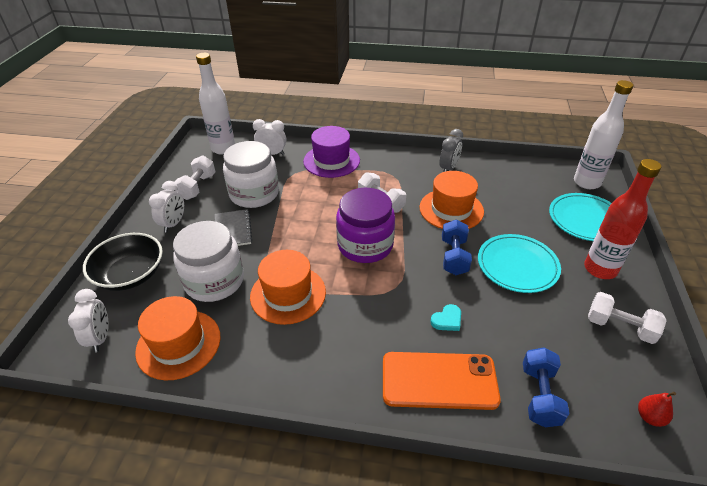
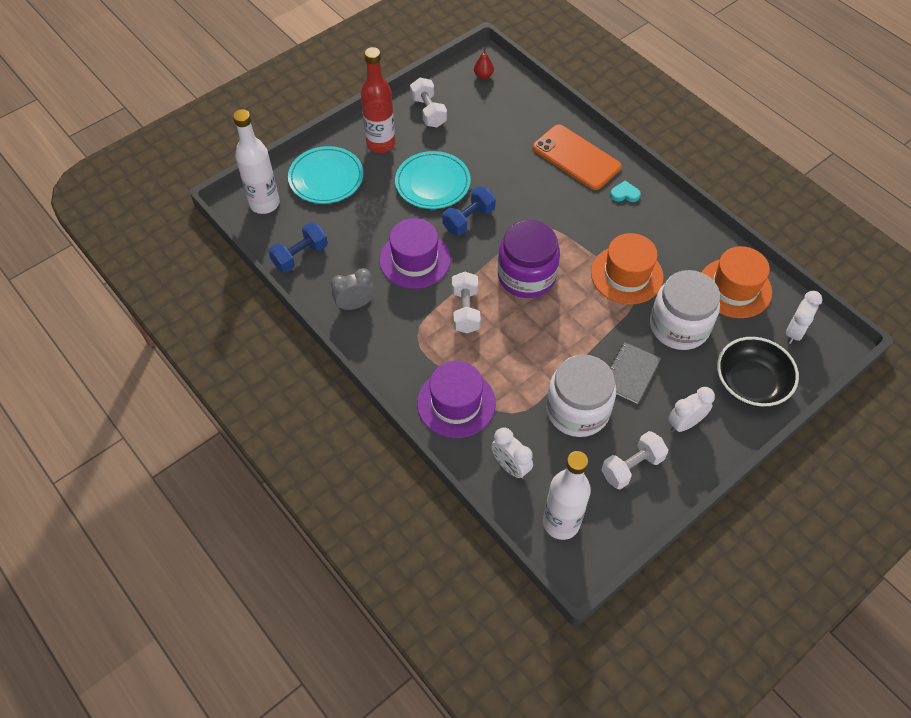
camera: 140 degrees left, 15 degrees up
orange hat [420,171,484,229] -> purple hat [379,218,451,289]
turquoise heart [430,304,461,331] -> turquoise heart moved to [610,181,641,202]
blue dumbbell [523,347,569,427] -> blue dumbbell moved to [268,222,328,273]

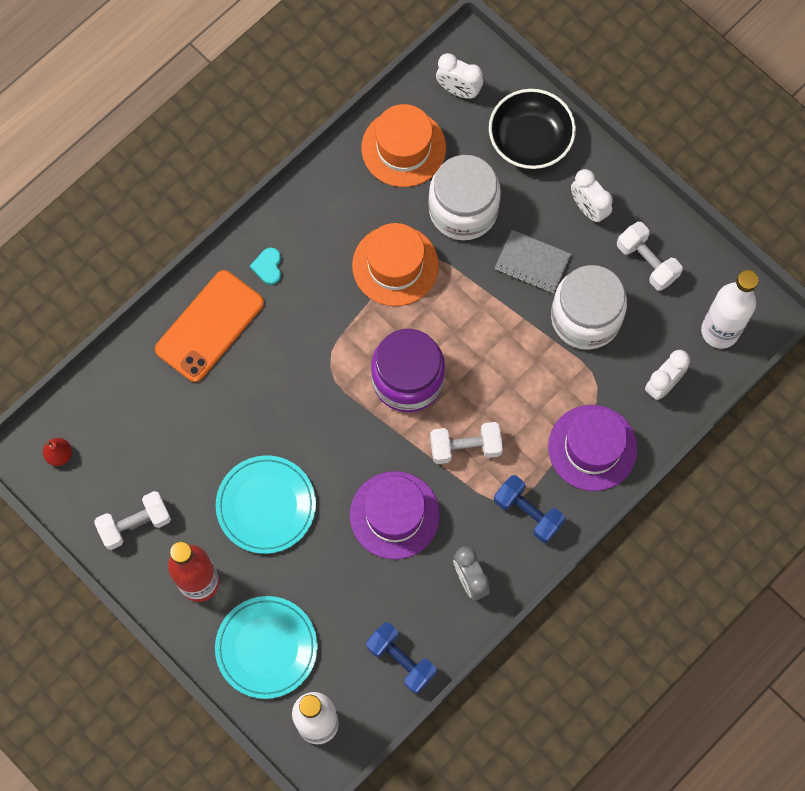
camera: 95 degrees left, 15 degrees up
blue dumbbell [442,186,496,235] -> blue dumbbell moved to [494,475,566,543]

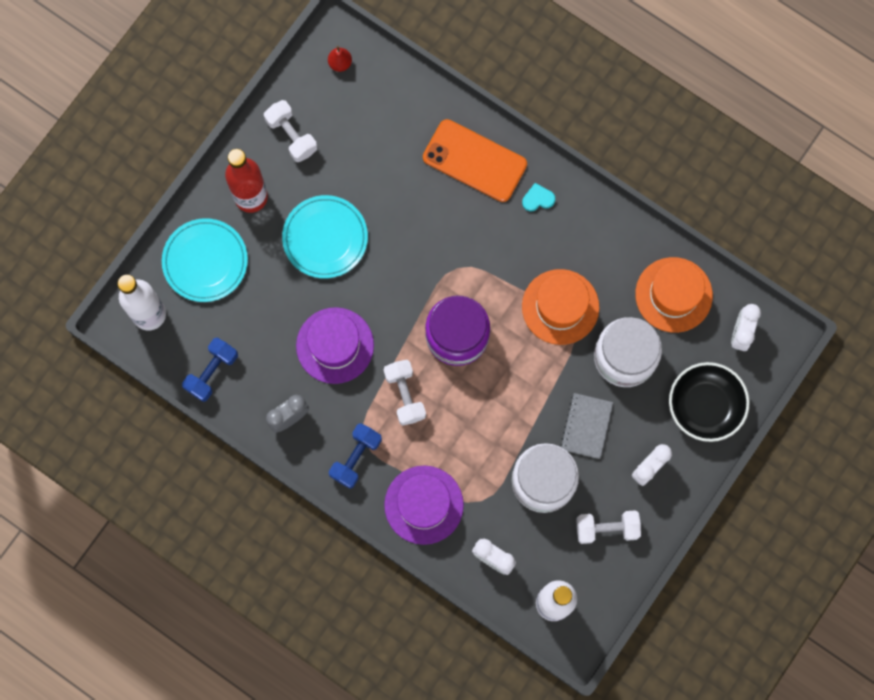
camera: 80 degrees right, 5 degrees up
white dumbbell [617,222,683,291] -> white dumbbell turned 45 degrees clockwise [576,510,641,544]

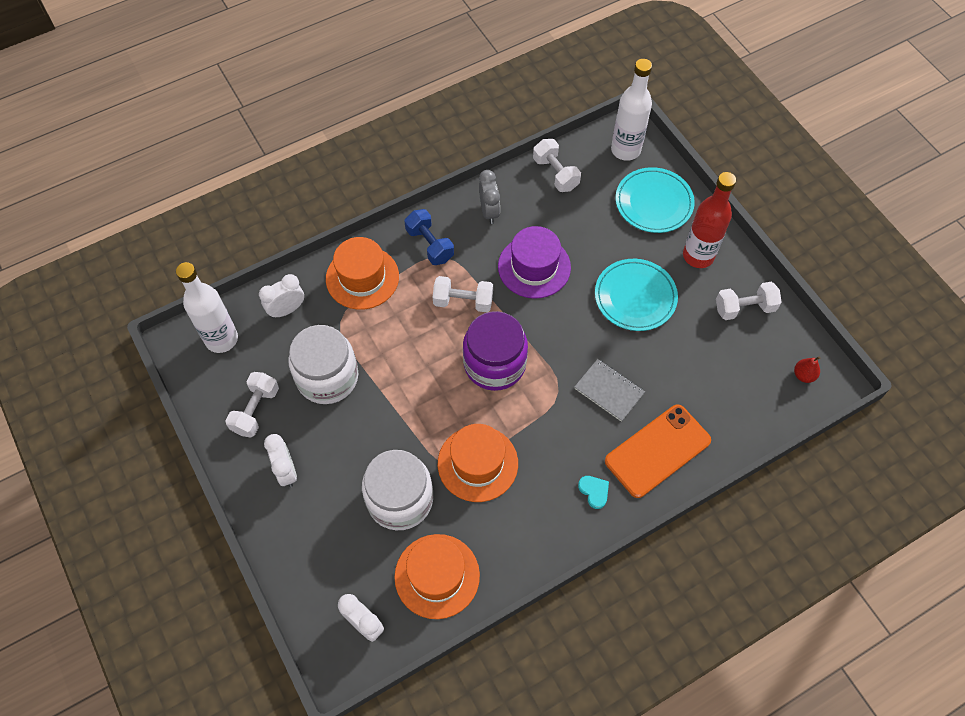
camera: 115 degrees right, 15 degrees down
blue dumbbell [182,338,238,402] -> white dumbbell [533,139,581,192]
purple hat [384,465,464,545] -> orange hat [326,237,399,310]
turquoise heart [522,183,555,211] -> turquoise heart turned 45 degrees counterclockwise [578,476,609,509]
grey notebook [560,393,613,459] -> grey notebook moved to [574,359,645,422]
black bowl [669,362,750,442] -> none

